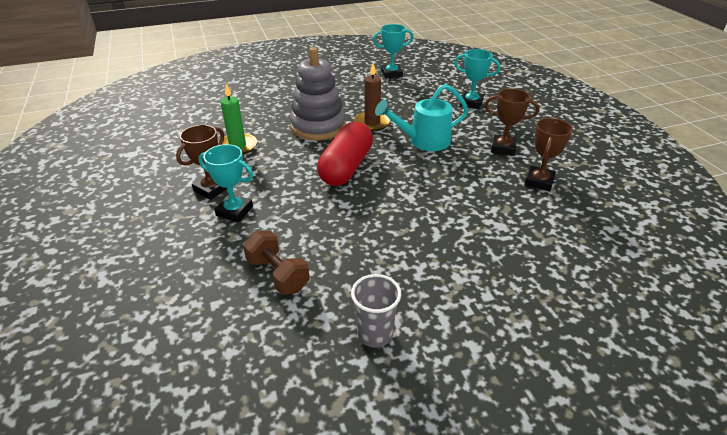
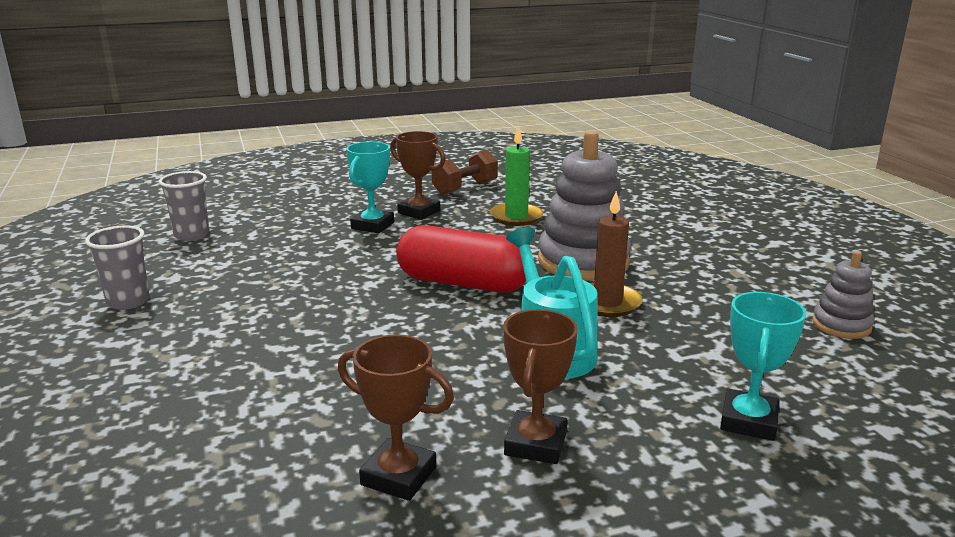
camera: 90 degrees right, 15 degrees down
brown dumbbell [243,231,309,295] -> brown dumbbell moved to [432,150,498,195]
turquoise trophy [373,24,413,78] -> grey stacking toy [812,251,874,339]
none -> grey cup [159,171,209,241]

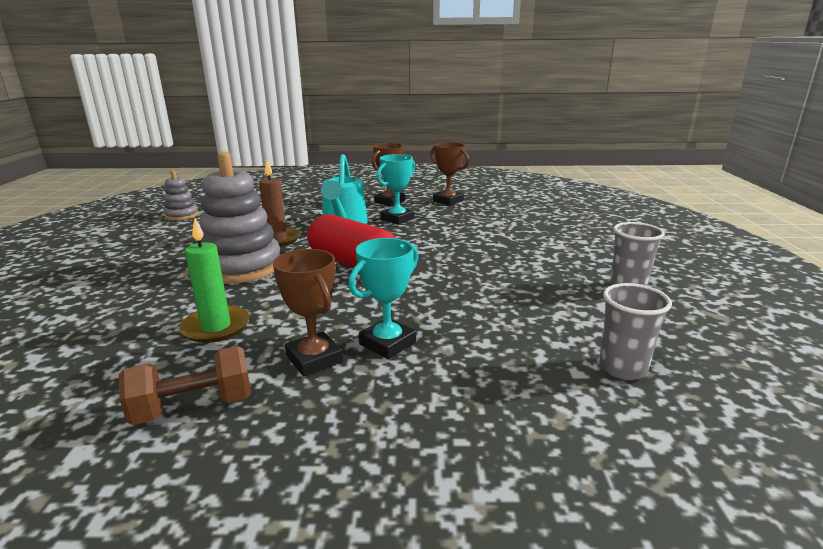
camera: 160 degrees left, 0 degrees up
turquoise trophy [720,292,807,441] -> turquoise trophy moved to [376,154,415,225]

